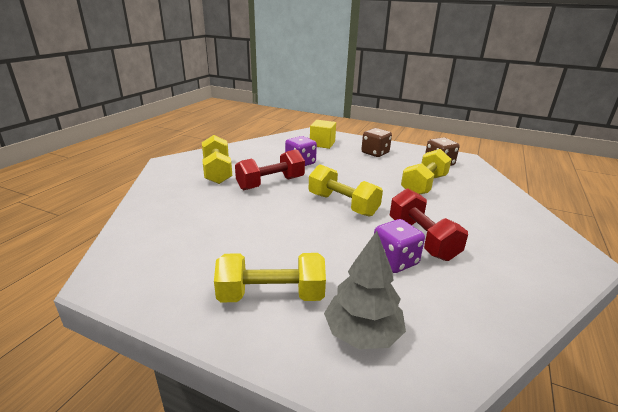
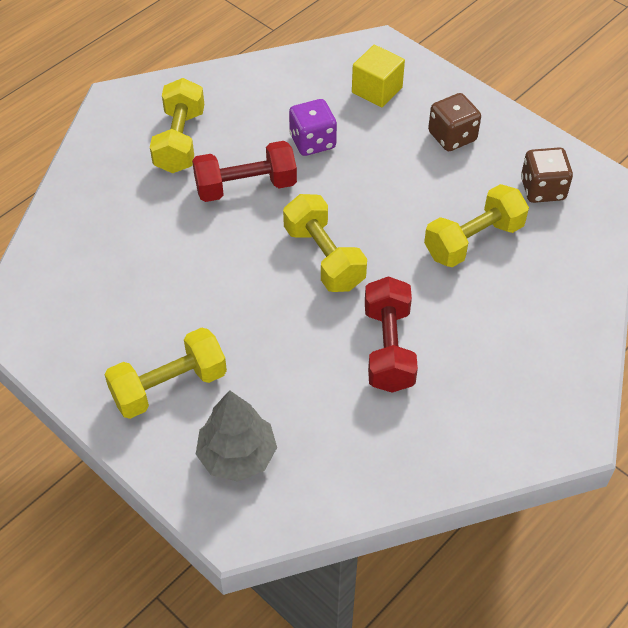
camera: 20 degrees right, 25 degrees up
yellow dumbbell [214,253,326,302] -> yellow dumbbell turned 45 degrees counterclockwise [104,327,227,419]
purple dice [374,219,425,273] -> none

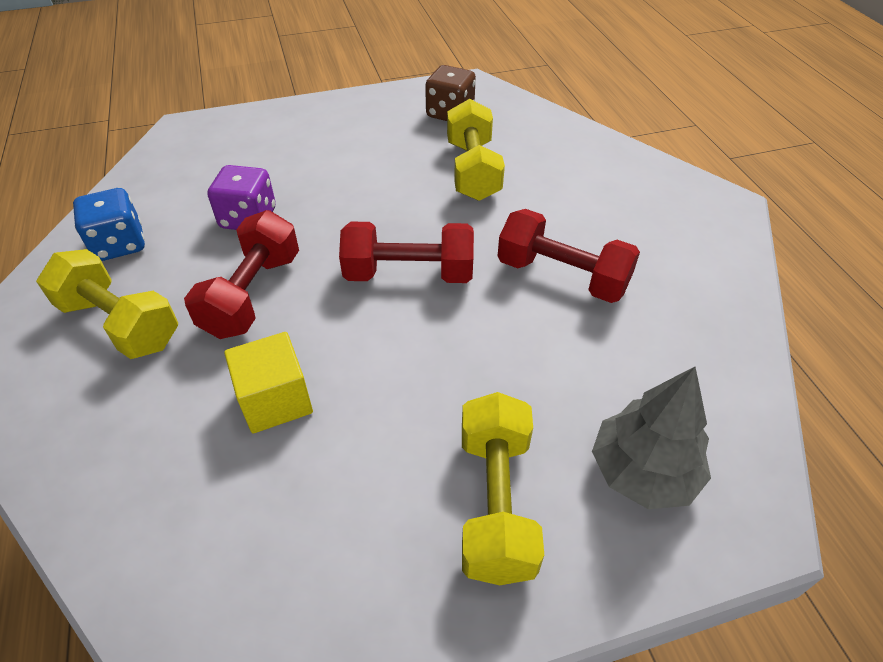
camera: 60 degrees left, 5 degrees down
yellow dumbbell [283,194,367,292] -> red dumbbell [339,222,474,283]
yellow cube [352,45,405,107] -> yellow cube moved to [224,332,313,433]
brown dice [428,93,481,151] -> none
none -> blue dice [73,188,145,261]

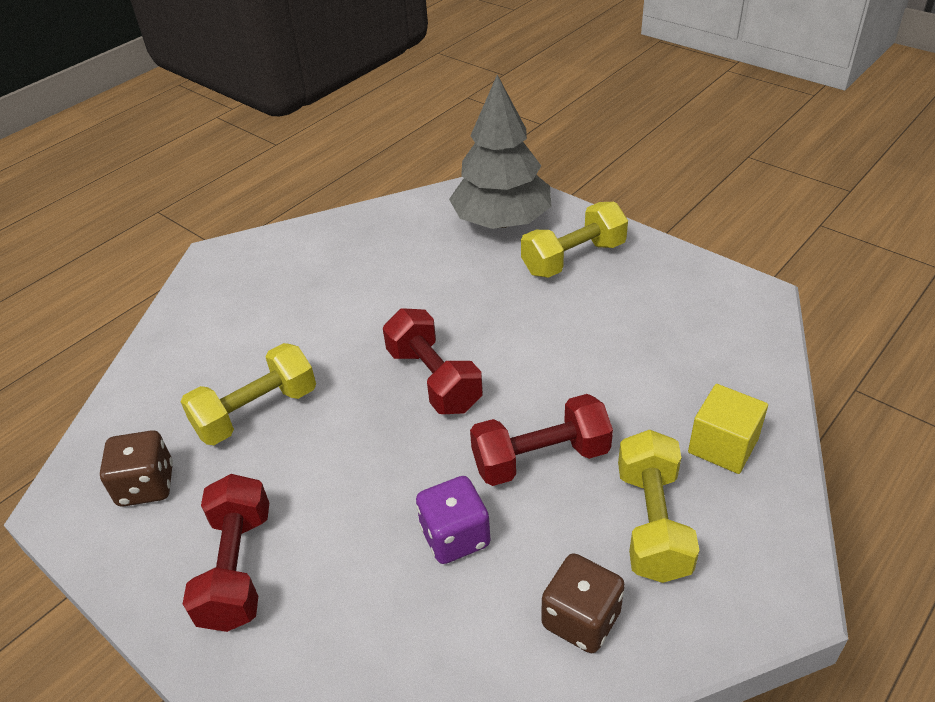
camera: 120 degrees left, 5 degrees down
blue dice [73,188,145,261] -> brown dice [541,553,625,653]
yellow cube [224,332,313,433] -> yellow cube moved to [688,384,768,474]
red dumbbell [498,209,640,303] -> red dumbbell moved to [183,474,269,632]
grey tree [592,367,711,509] -> grey tree [449,75,552,229], size x1.51

